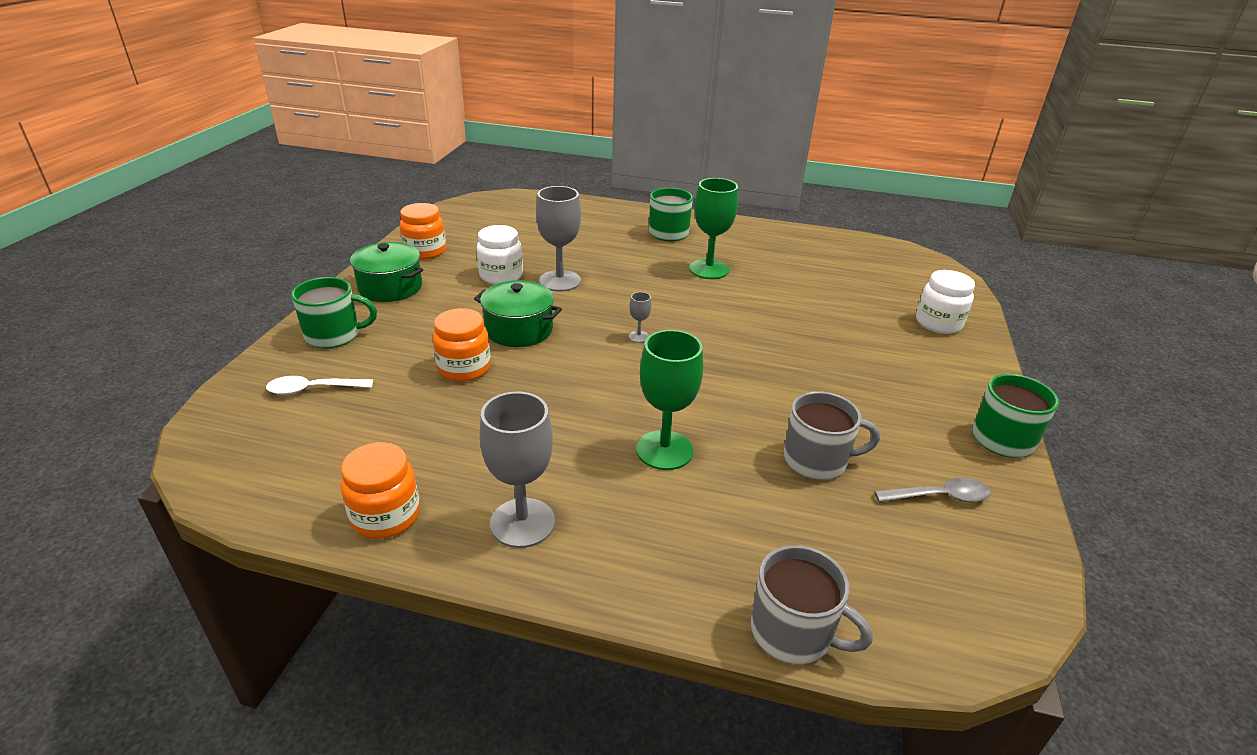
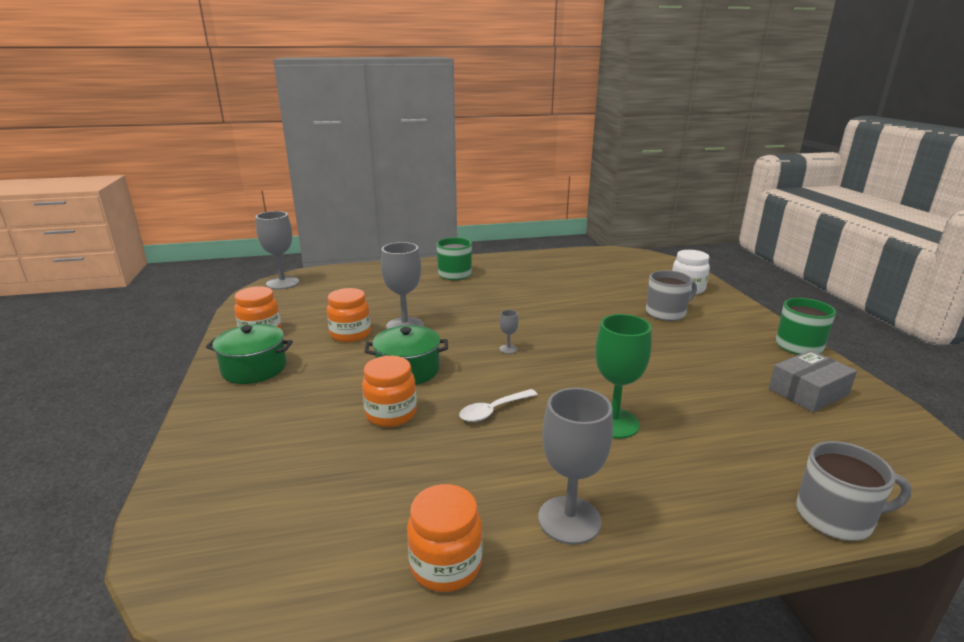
camera: 25 degrees left, 10 degrees down
white spoon [266,376,373,395] -> white spoon moved to [459,389,538,422]
green mug [291,277,377,348] -> none
white jar [476,225,523,284] -> orange jar [327,288,371,342]
green goblet [689,178,738,279] -> none
grey mug [784,391,880,480] -> grey mug moved to [646,270,697,321]
grey spoon [874,478,991,502] -> grey box [769,350,857,412]
none -> grey goblet [256,211,299,290]

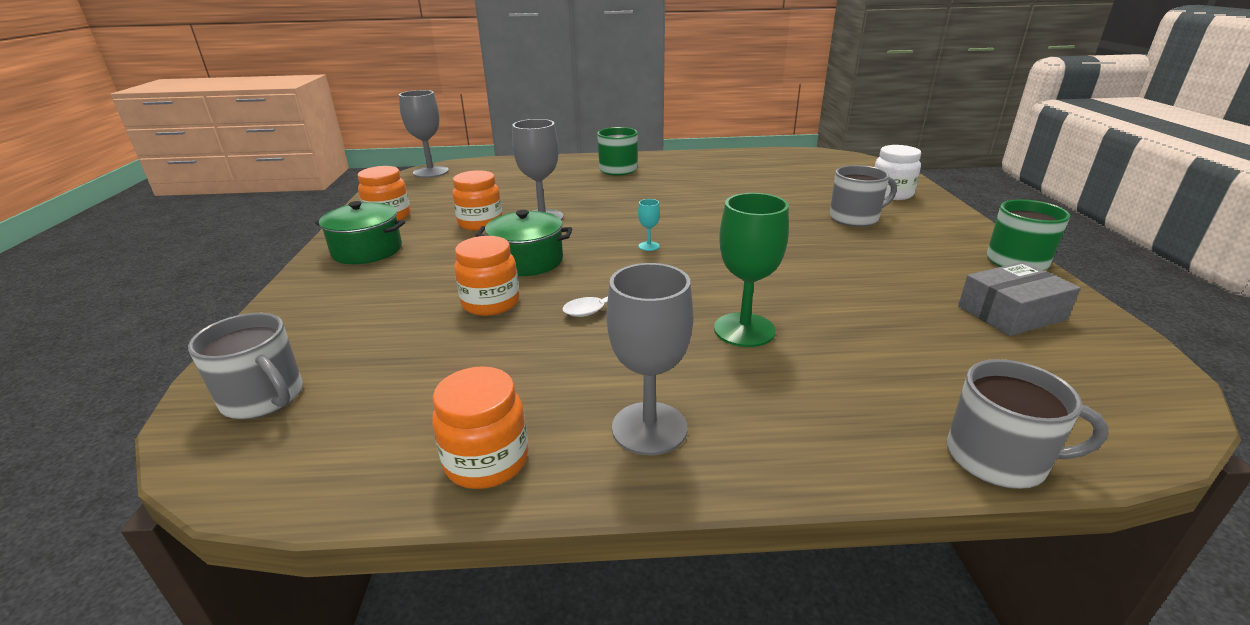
camera: 10 degrees right, 5 degrees up
grey goblet [499,310,518,354] -> turquoise goblet [638,199,660,251]
none -> grey mug [188,313,303,419]

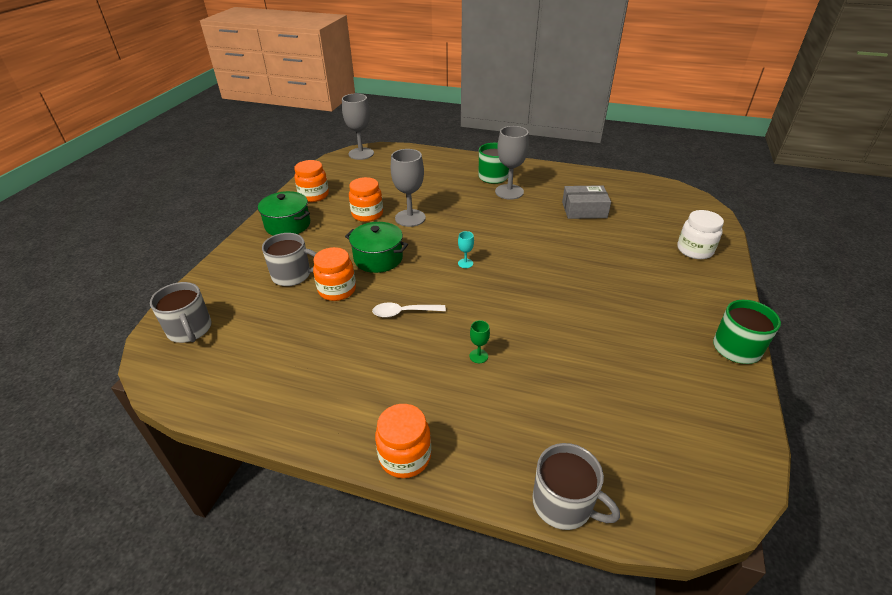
camera: 20 degrees right, 10 degrees up
orange jar [432,366,528,489] -> orange jar moved to [375,404,431,478]
grey goblet [606,263,693,455] -> grey goblet moved to [495,126,529,200]
green goblet [714,193,789,347] -> green goblet [469,320,490,363], size x0.45
grey mug [830,165,897,227] -> grey mug moved to [262,233,317,286]
grey box [958,262,1081,336] -> grey box moved to [562,185,611,219]

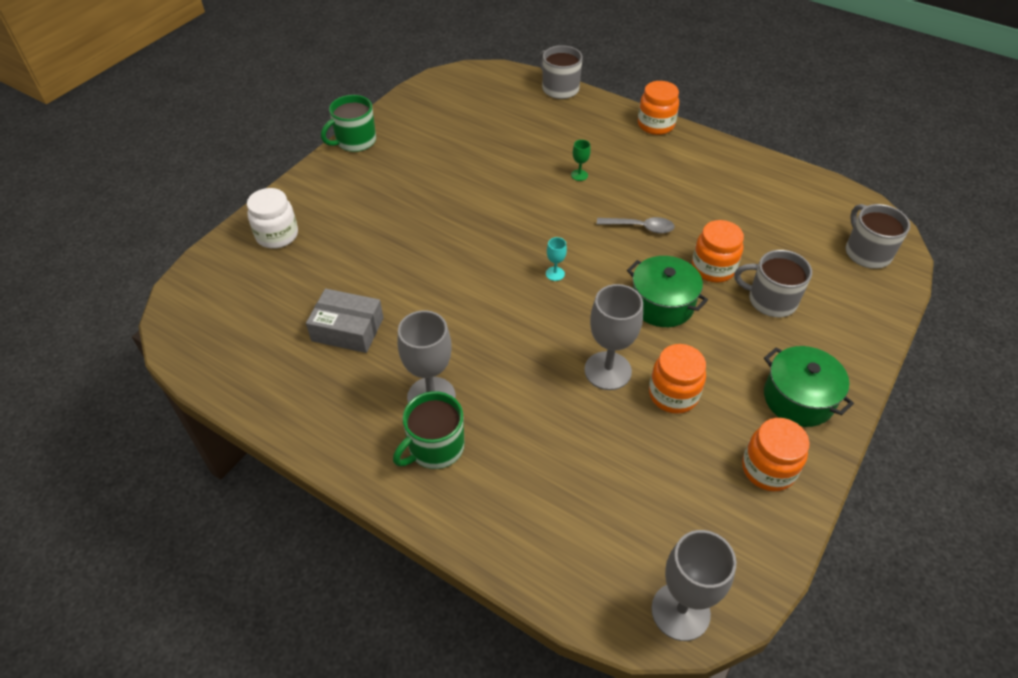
camera: 165 degrees left, 10 degrees up
white spoon [372,303,446,317] -> grey spoon [597,217,675,233]

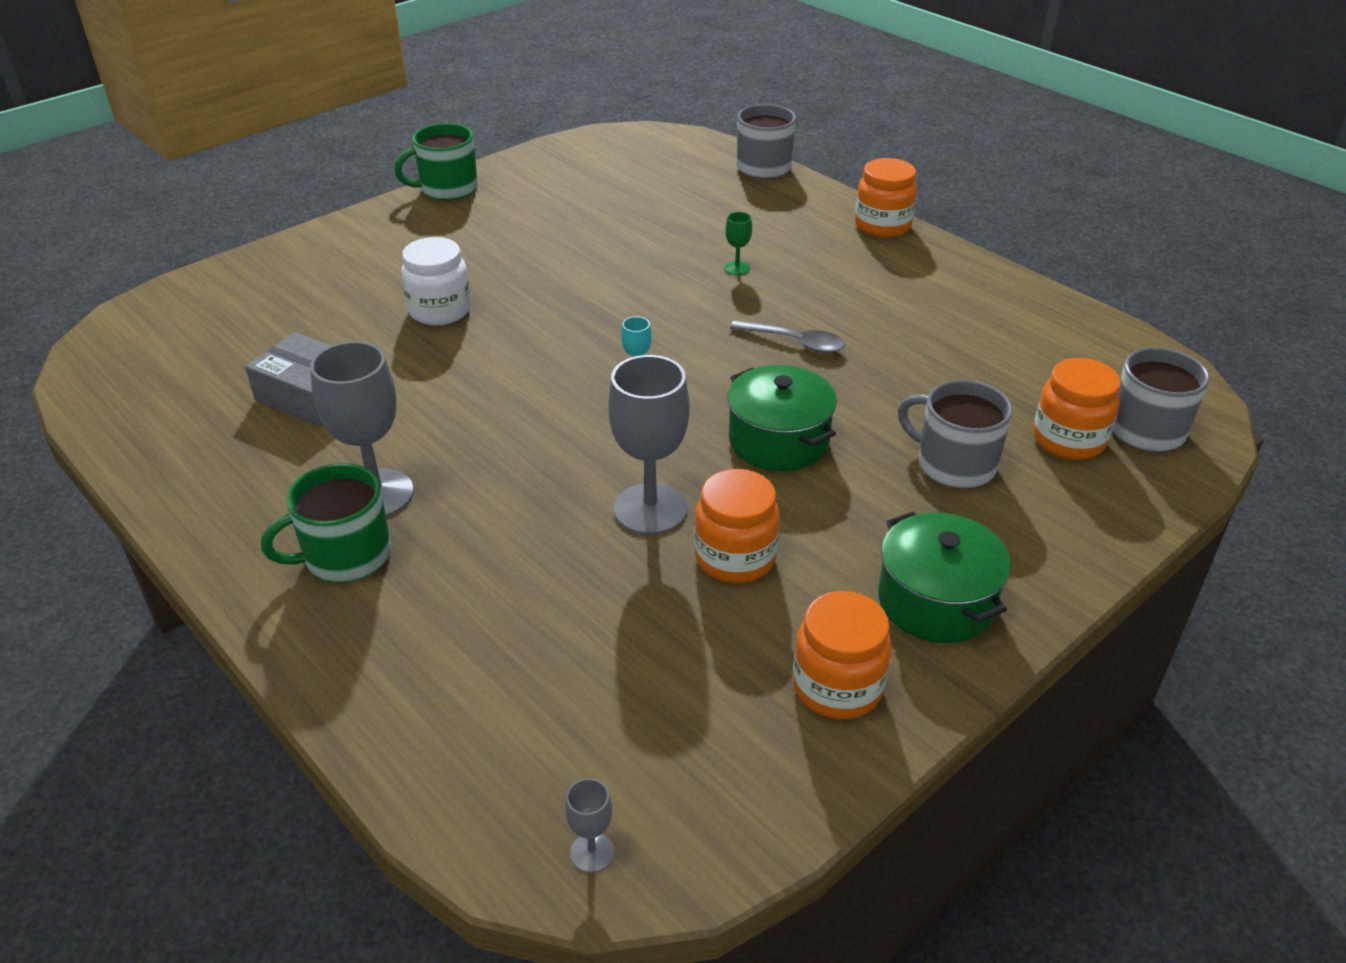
camera: 15 degrees right, 10 degrees down
white jar [247,188,298,249] -> white jar moved to [401,237,471,325]
grey goblet [651,530,736,641] -> grey goblet [565,778,614,873], size x0.45
orange jar [692,220,744,283] -> orange jar moved to [1033,358,1121,460]

